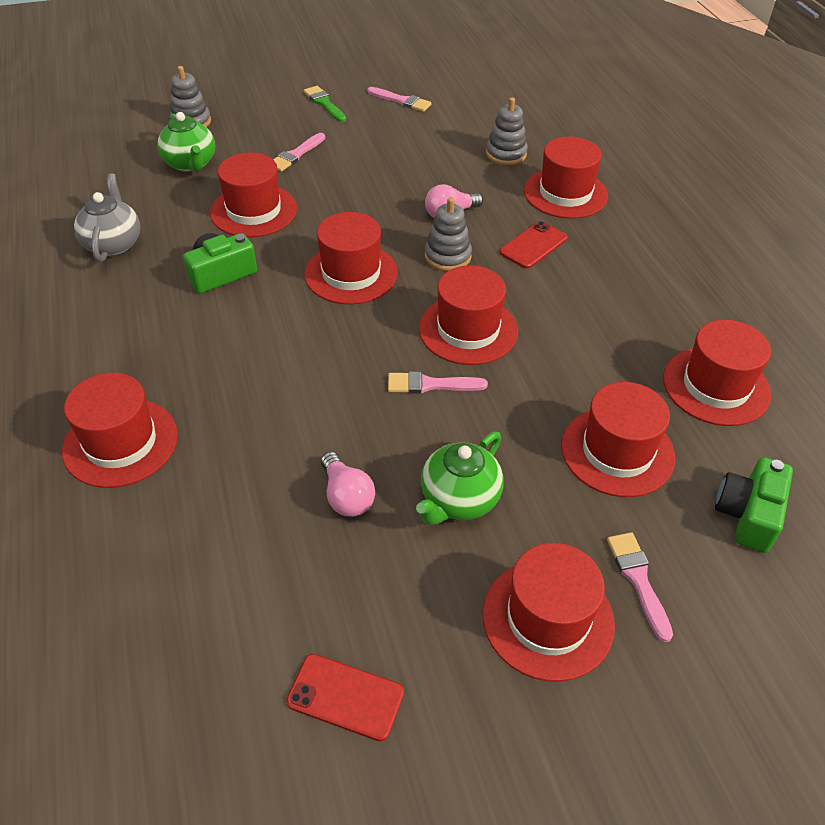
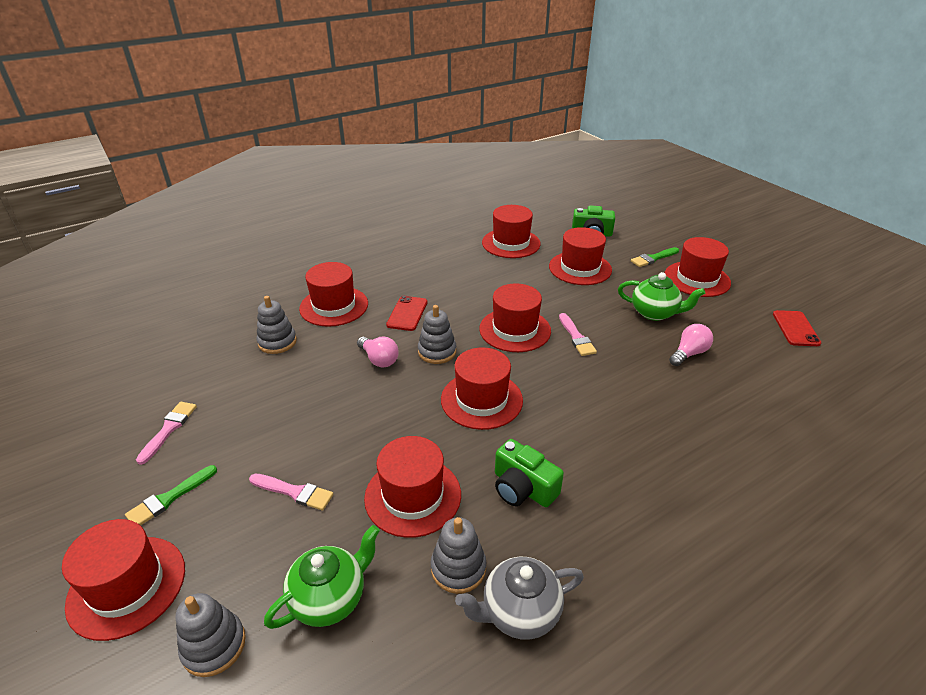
camera: 105 degrees left, 10 degrees down
red hat [62,373,178,488] -> red hat moved to [62,519,185,641]
red phone [499,221,568,269] -> red phone turned 75 degrees clockwise [386,296,427,331]
pink brush [607,532,673,642] -> green brush [631,247,679,267]
none -> grey stacking toy [431,517,486,594]

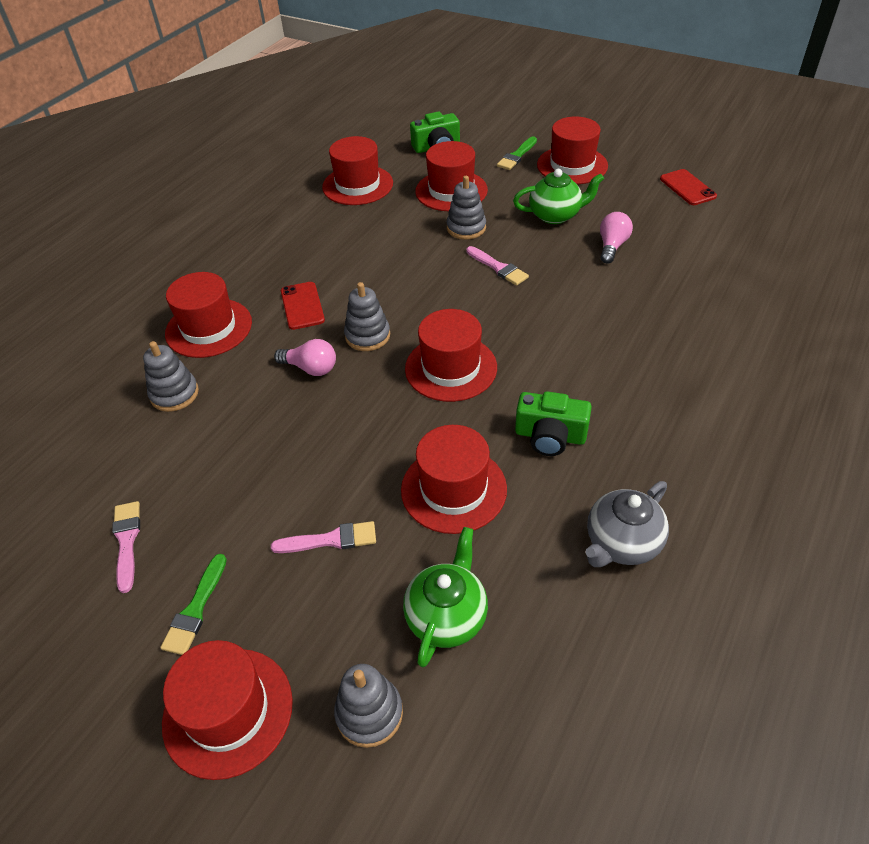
camera: 25 degrees left, 10 degrees up
grey stacking toy [431,517,486,594] -> grey stacking toy moved to [447,176,486,240]
red hat [479,283,551,352] -> none

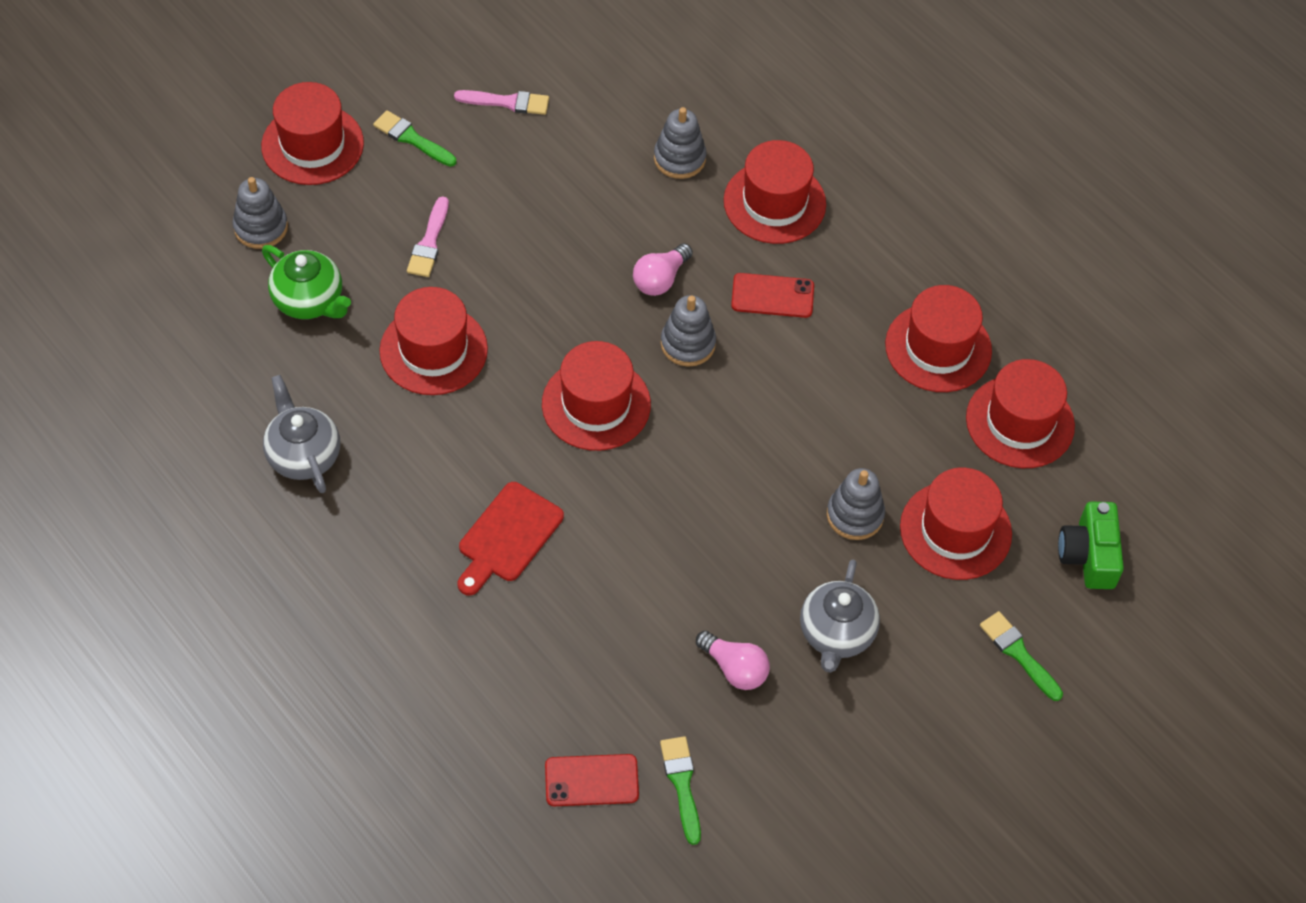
camera: 105 degrees right, 10 degrees up
pink brush [466,246,529,286] -> none
green teapot [513,169,604,224] -> grey teapot [800,559,880,673]
green camera [515,391,592,456] -> none
red hat [537,117,608,184] -> red hat moved to [885,285,992,392]
red phone [660,169,717,205] -> red phone moved to [545,754,639,806]
none -> red cutting board [457,482,564,595]
none -> green brush [660,736,701,845]

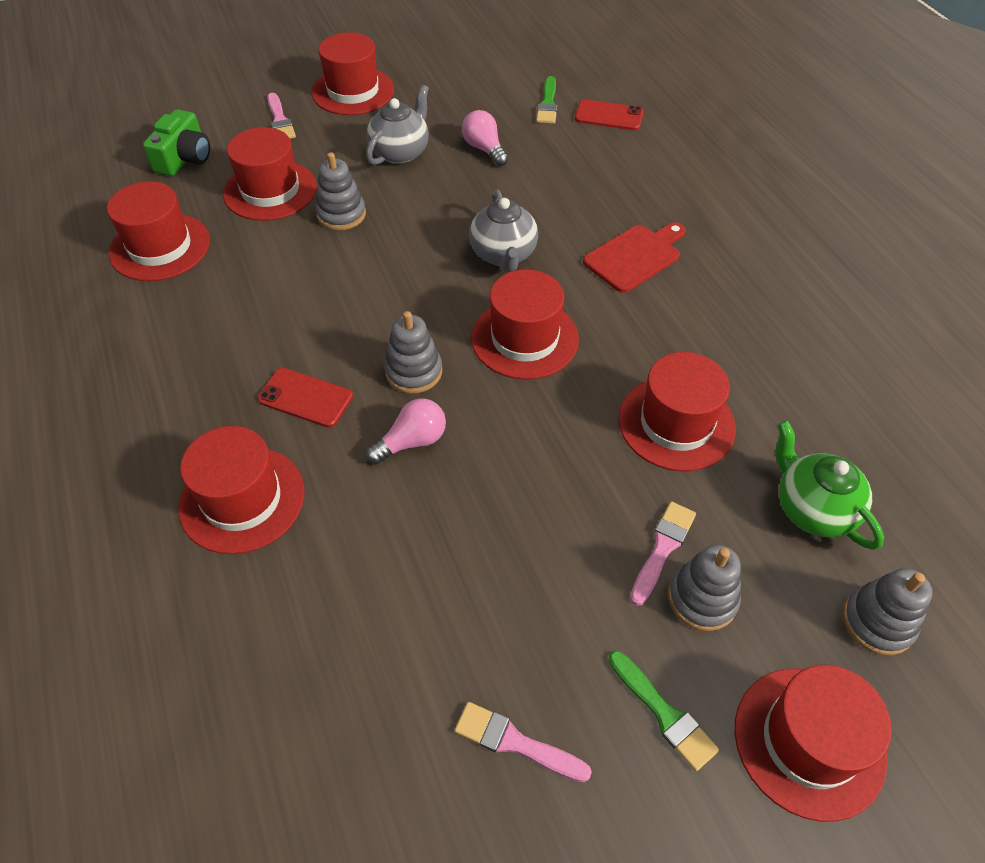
camera: 160 degrees left, 5 degrees down
grey teapot [263,375,340,493] -> grey teapot moved to [469,190,538,272]
grey stacking toy [654,107,707,179] -> grey stacking toy moved to [668,545,741,631]
red hat [885,285,992,392] -> red hat moved to [312,32,394,115]
green brush [980,611,1063,701] -> pink brush [267,93,296,139]

